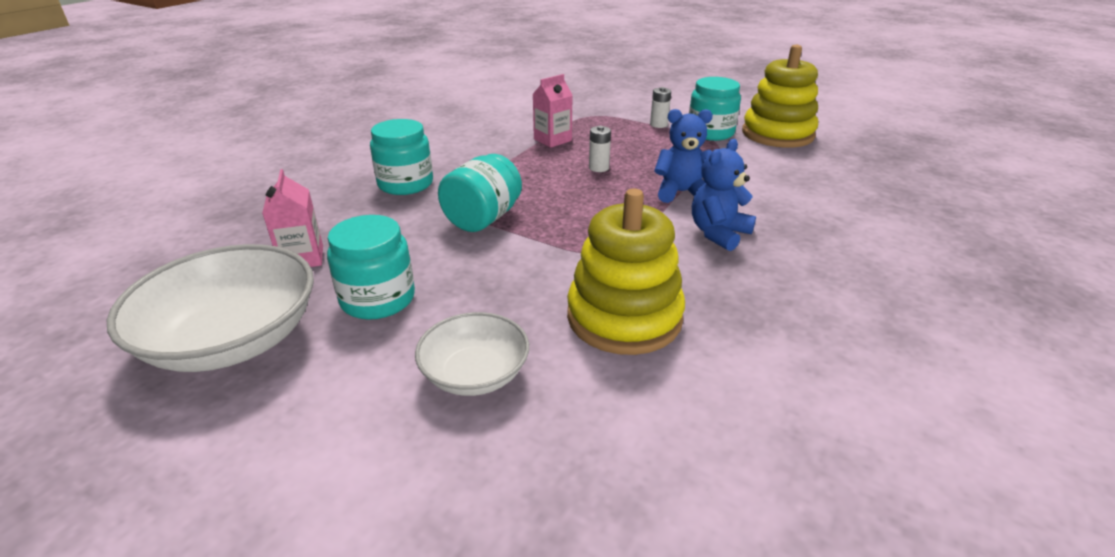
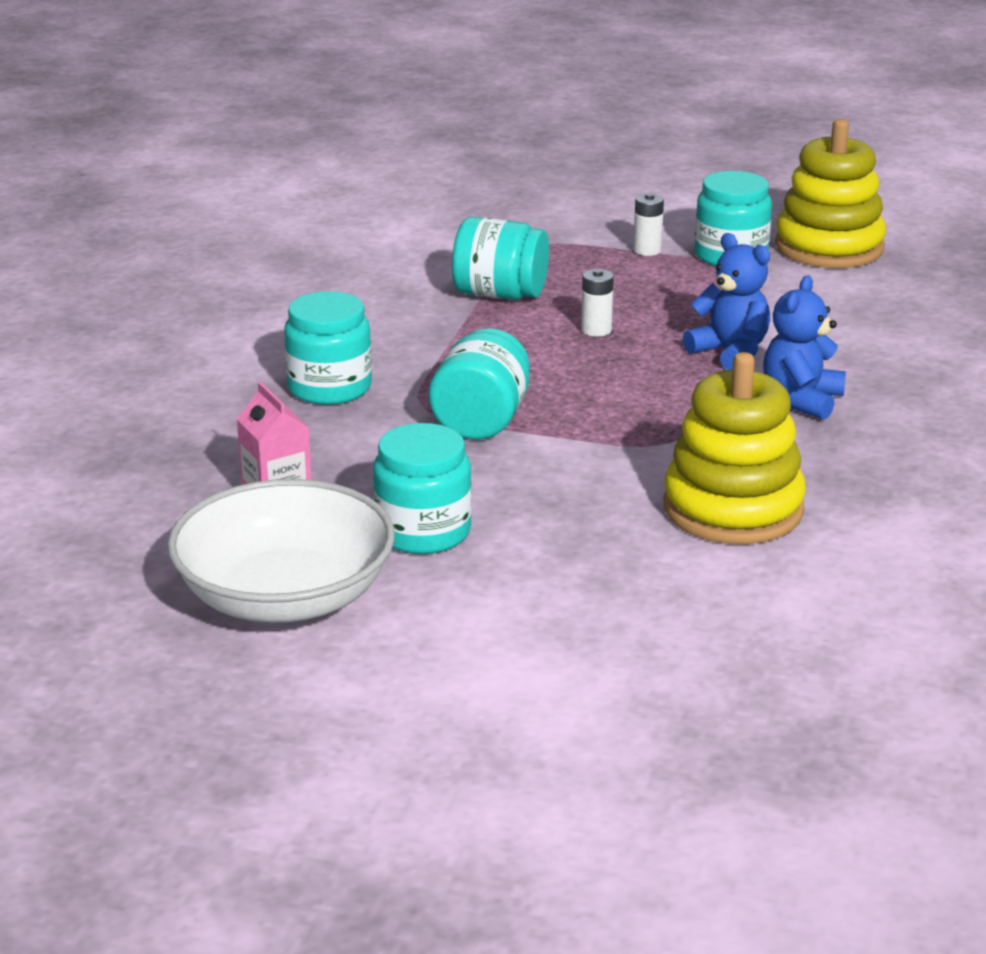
camera: 15 degrees left, 5 degrees down
white bowl [415,312,529,396] -> none
pink carton [533,74,573,148] -> turquoise jar [452,217,549,300]
blue teddy bear [654,109,713,203] -> blue teddy bear turned 60 degrees clockwise [683,233,770,370]

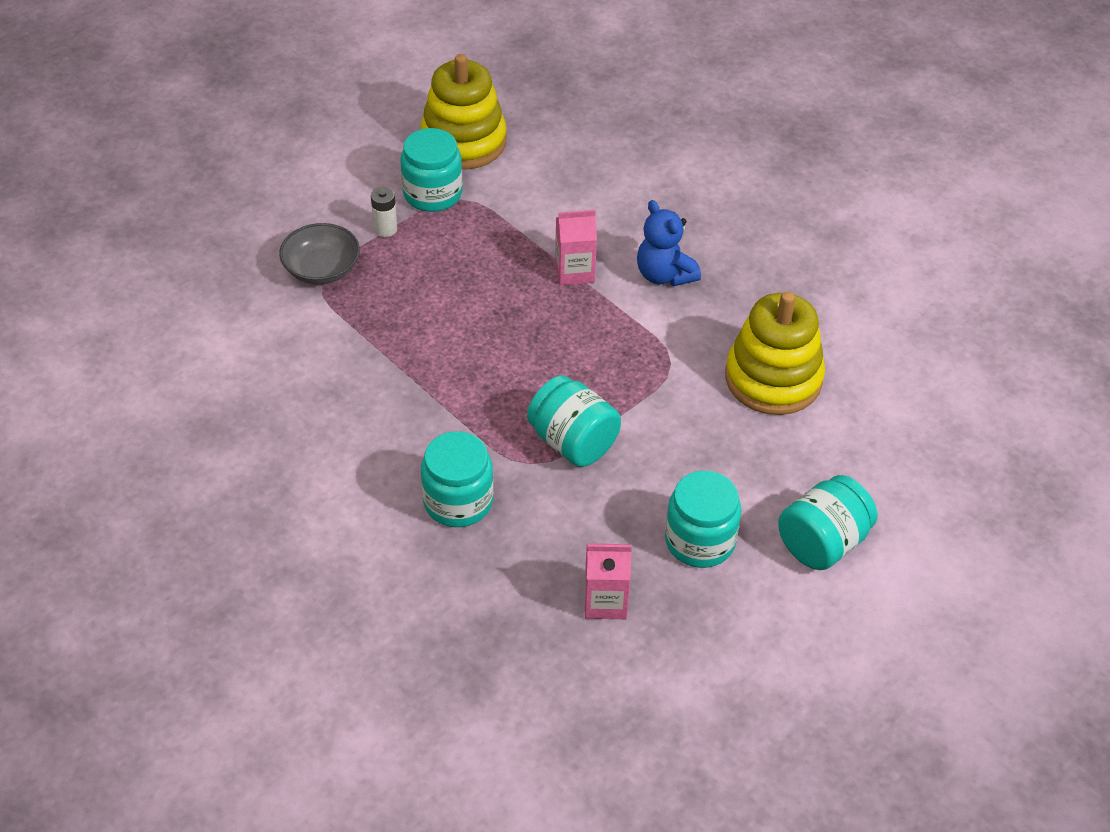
camera: 60 degrees left, 20 degrees up
white bowl [167,479,395,623] -> none
turquoise jar [452,217,549,300] -> turquoise jar moved to [778,475,878,570]
white battery [581,269,614,337] -> none
blue teddy bear [683,233,770,370] -> pink carton [555,210,597,285]
none -> grey bowl [279,223,360,284]

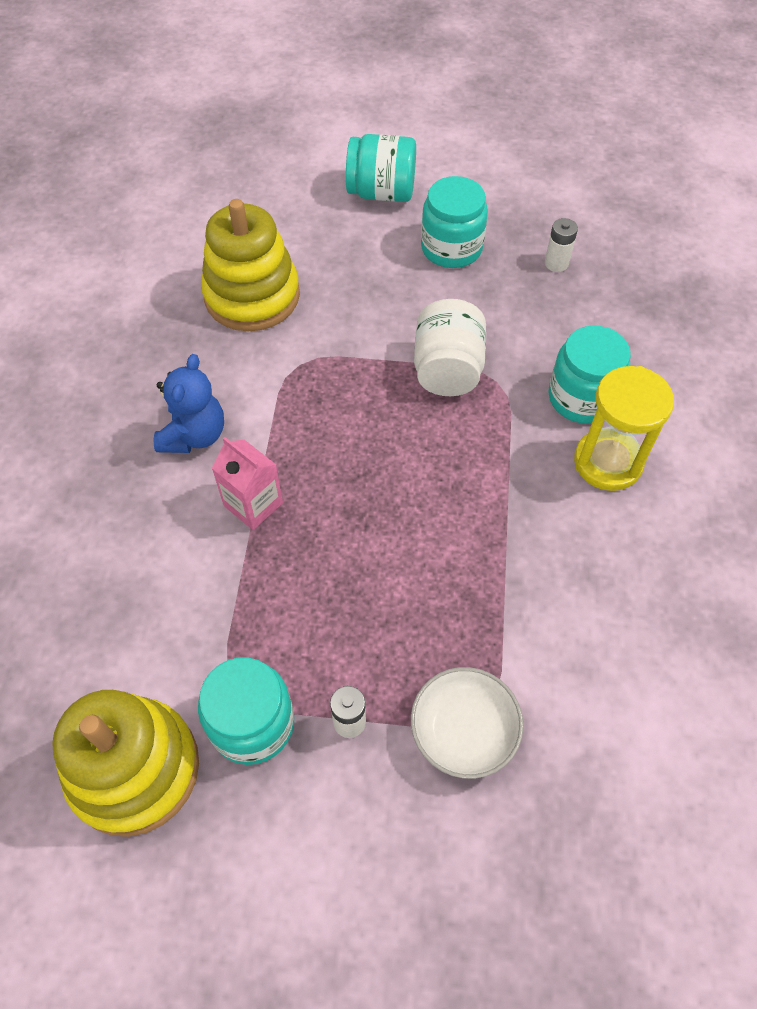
camera: 130 degrees left, 10 degrees up
grey bowl [279,223,360,284] -> white bowl [411,667,524,779]
turquoise jar [527,375,621,467] -> white jar [414,299,486,396]
pink carton [585,543,632,619] -> white battery [545,218,578,272]
none -> yellow hourglass [574,366,674,491]

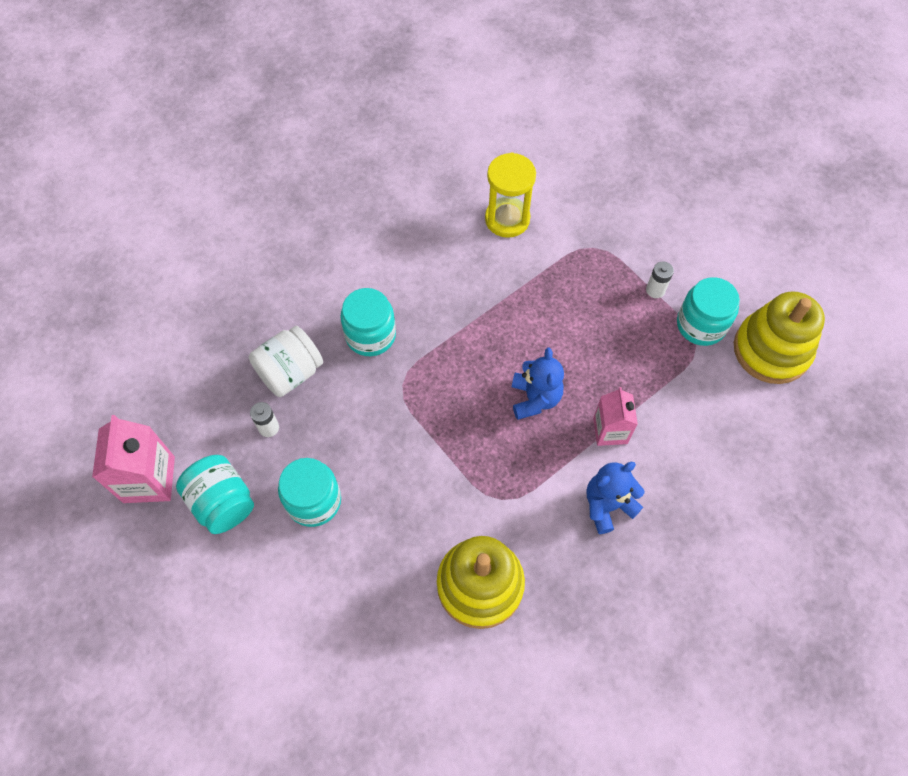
camera: 135 degrees left, 5 degrees up
turquoise jar [346,134,416,202] -> turquoise jar moved to [176,455,254,534]
white bowl [411,667,524,779] -> none
white jar [414,299,486,396] -> white jar moved to [249,326,323,397]
yellow hourglass [574,366,674,491] -> yellow hourglass moved to [485,152,536,238]
none -> pink carton [92,415,175,503]
none -> blue teddy bear [512,348,564,420]

